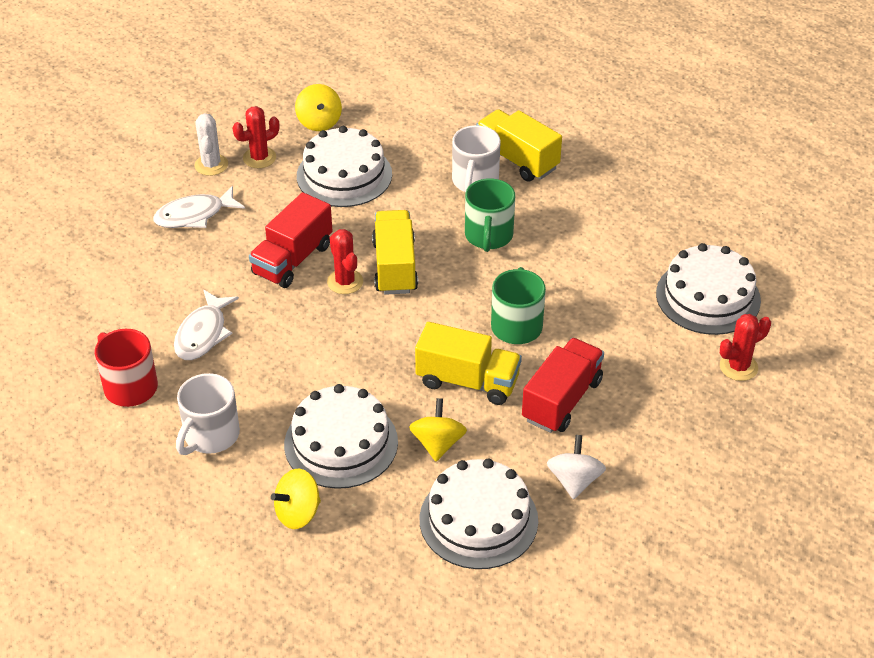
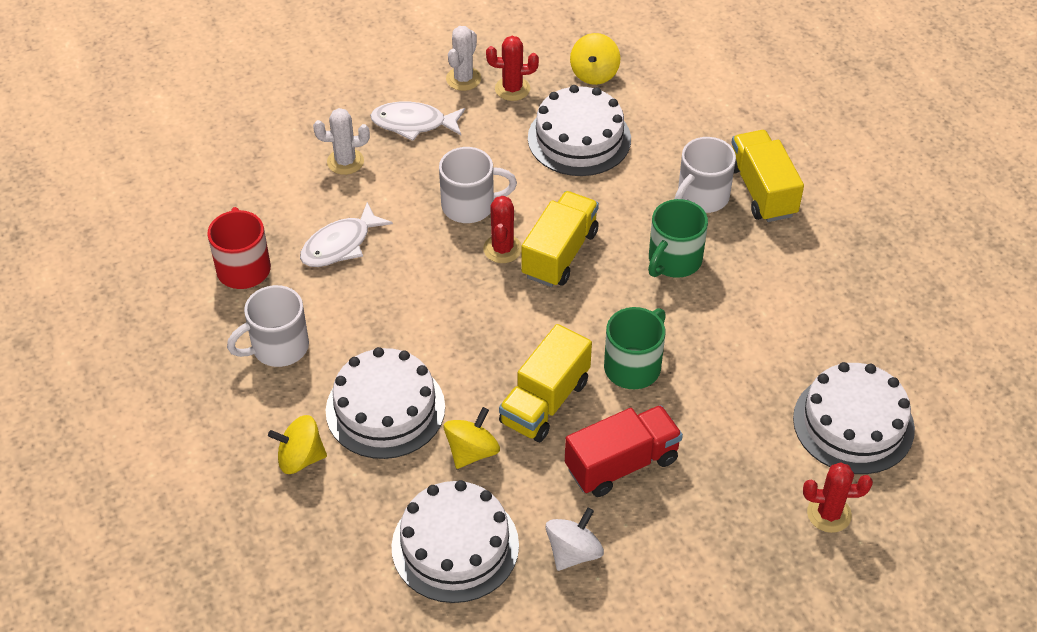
camera: 30 degrees right, 5 degrees up
red truck [249,192,332,288] -> white mug [439,147,517,223]
yellow truck [415,322,522,405] -> yellow truck turned 75 degrees clockwise [499,324,592,442]
none -> white cactus [313,108,370,175]

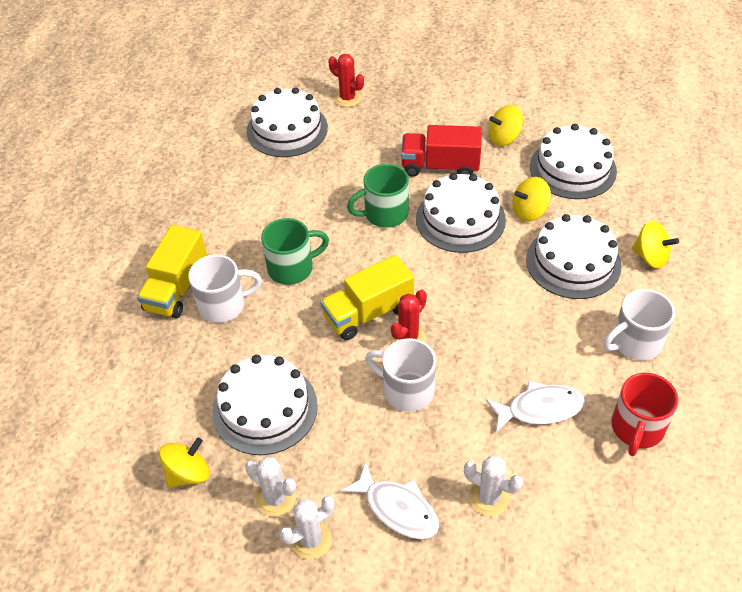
camera: 145 degrees left, 0 degrees up
white mug [227,285,309,367] -> white mug turned 150 degrees clockwise [603,289,675,360]
red cactus [486,36,539,101] -> white cactus [245,457,296,517]
yellow truck [499,324,592,442] -> white cake [416,173,506,253]
white spinning top [545,507,604,571] -> yellow spinning top [489,105,523,146]

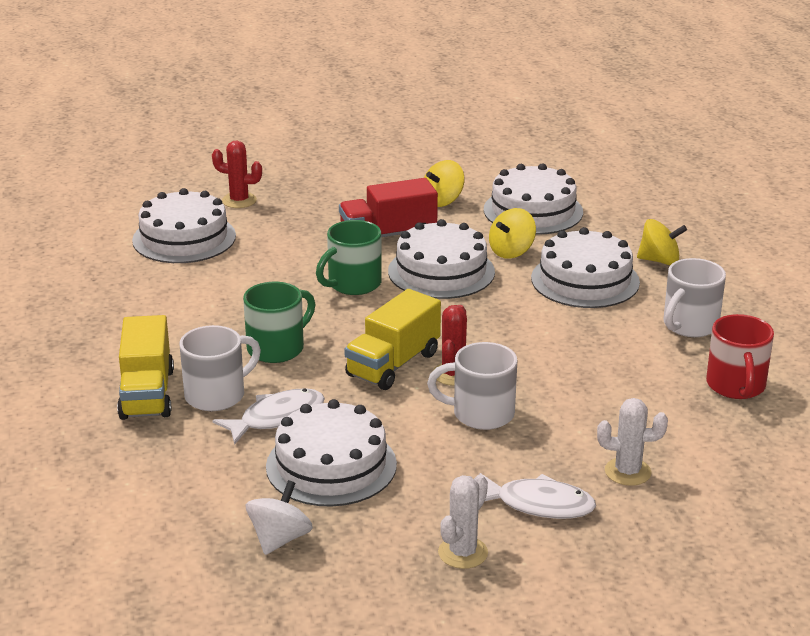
camera: 25 degrees left, 20 degrees down
yellow spinning top [159,438,210,488] -> white spinning top [246,480,313,555]
white cactus [245,457,296,517] -> none
white fish [485,381,585,433] -> white fish moved to [212,388,325,445]

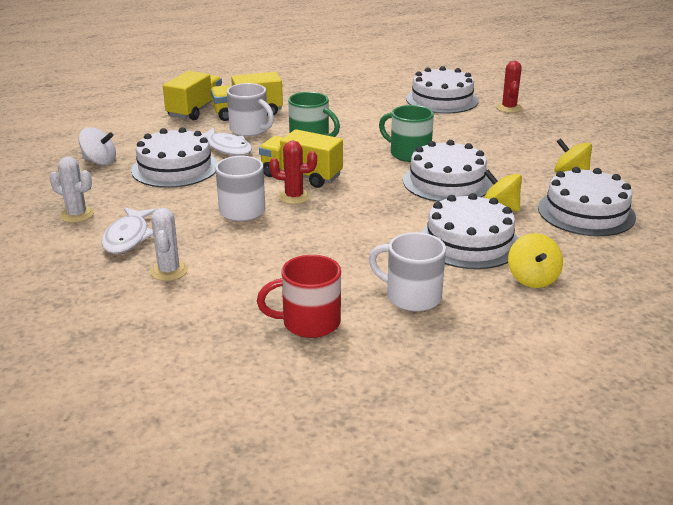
camera: 80 degrees right, 0 degrees up
red truck [339,178,438,237] -> none
none -> yellow truck [163,71,222,120]

